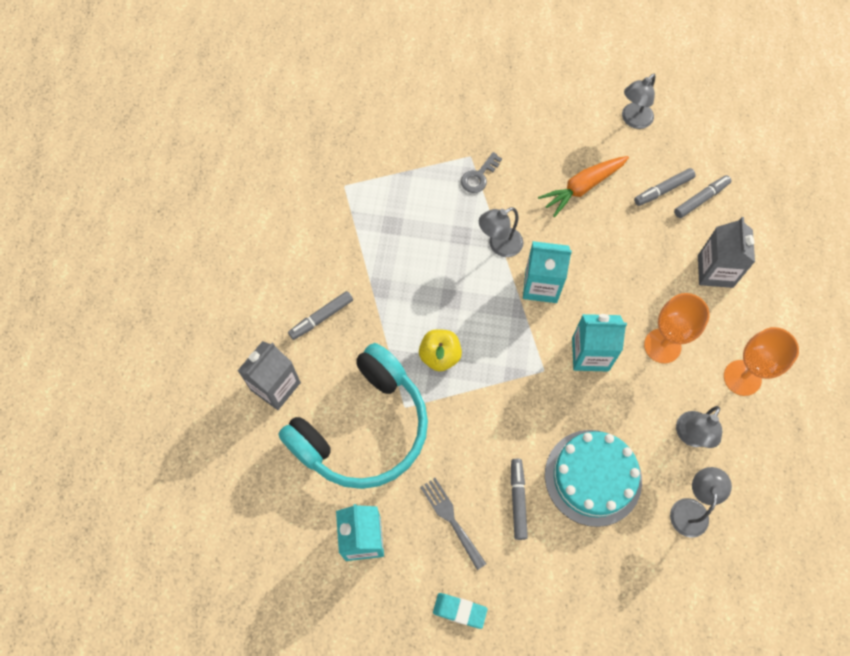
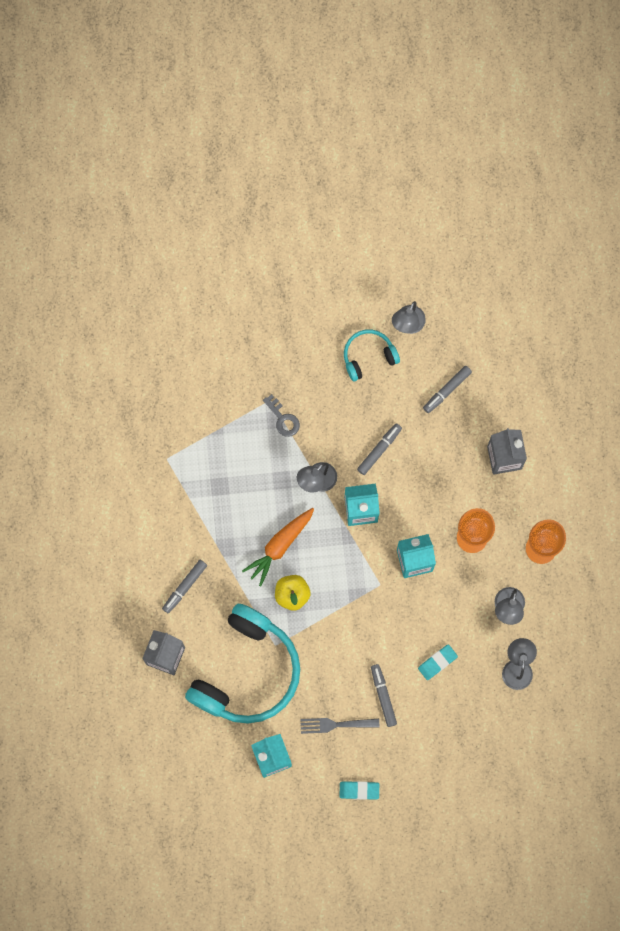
camera: 15 degrees left, 10 degrees up
grey fork [420,478,486,570] -> grey fork turned 45 degrees counterclockwise [300,718,379,734]
grey key [461,152,502,193] -> grey key turned 60 degrees counterclockwise [263,394,300,437]
orange carrot [538,156,629,217] -> orange carrot moved to [242,508,314,587]
turquoise cake [545,430,642,527] -> turquoise eraser [418,644,458,680]
grey marker [674,175,732,218] -> grey marker moved to [357,423,402,475]
none -> turquoise headphones [344,329,400,381]

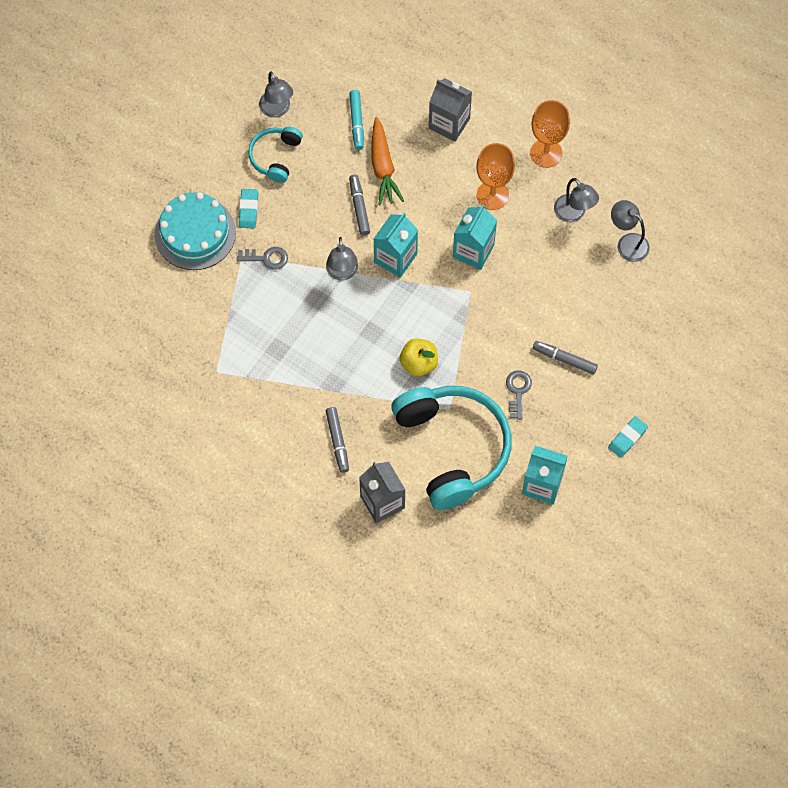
camera: 50 degrees left, 10 degrees down
orange carrot [242,508,314,587] -> orange carrot moved to [372,117,404,205]
grey fork [300,718,379,734] -> none
turquoise eraser [418,644,458,680] -> turquoise eraser moved to [239,189,258,228]
grey marker [423,366,472,413] -> turquoise marker [349,90,364,150]
none -> turquoise cake [155,192,236,270]
none -> grey key [506,370,532,420]

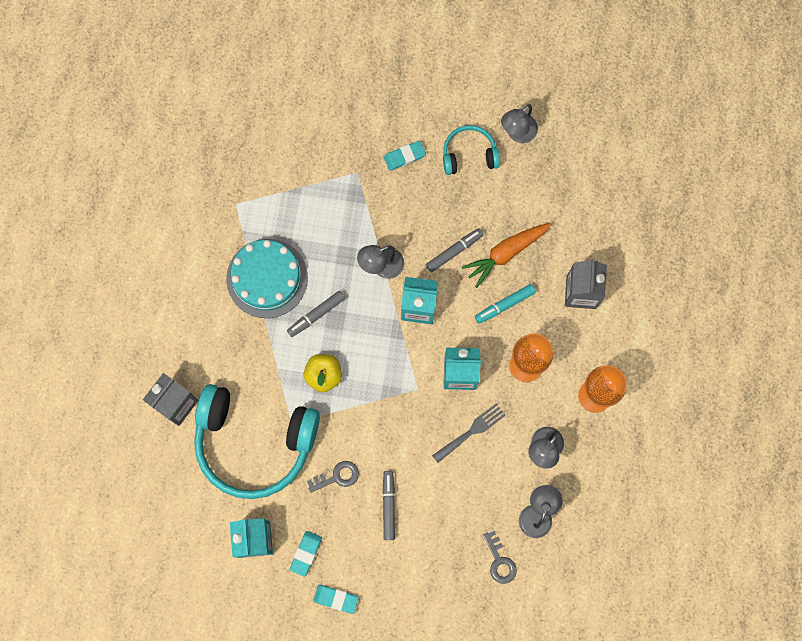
camera: 65 degrees right, 10 degrees up
turquoise cake [155,192,236,270] -> turquoise cake moved to [226,239,308,318]
grey key [237,247,288,270] -> grey key moved to [483,531,517,584]
grey marker [326,407,349,473] -> grey marker moved to [287,291,345,337]
turquoise marker [349,90,364,150] -> turquoise marker moved to [475,284,536,324]
turquoise headphones [391,386,512,510] -> turquoise headphones turned 60 degrees clockwise [194,384,320,499]
none -> turquoise eraser [290,531,322,577]
none -> grey fork [432,403,506,463]

